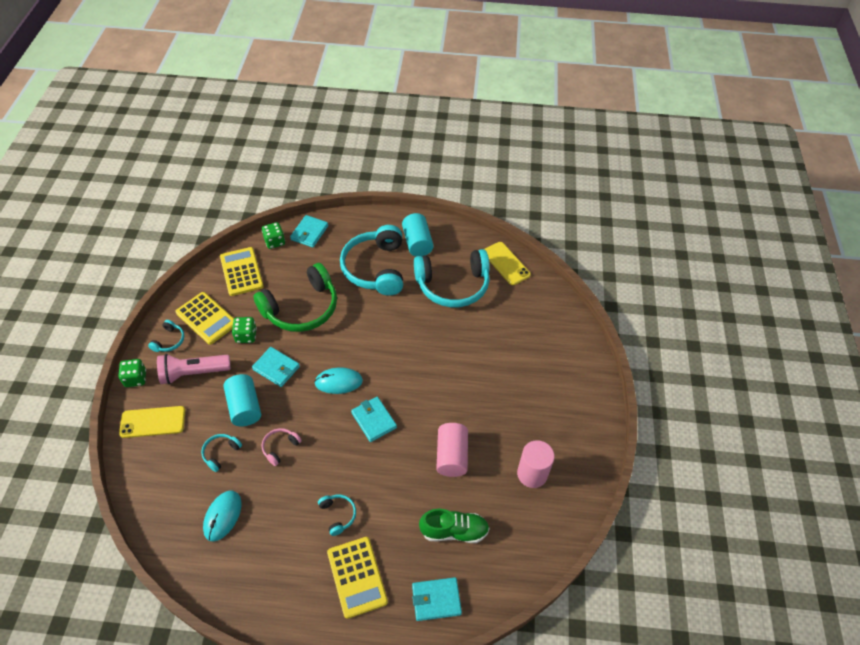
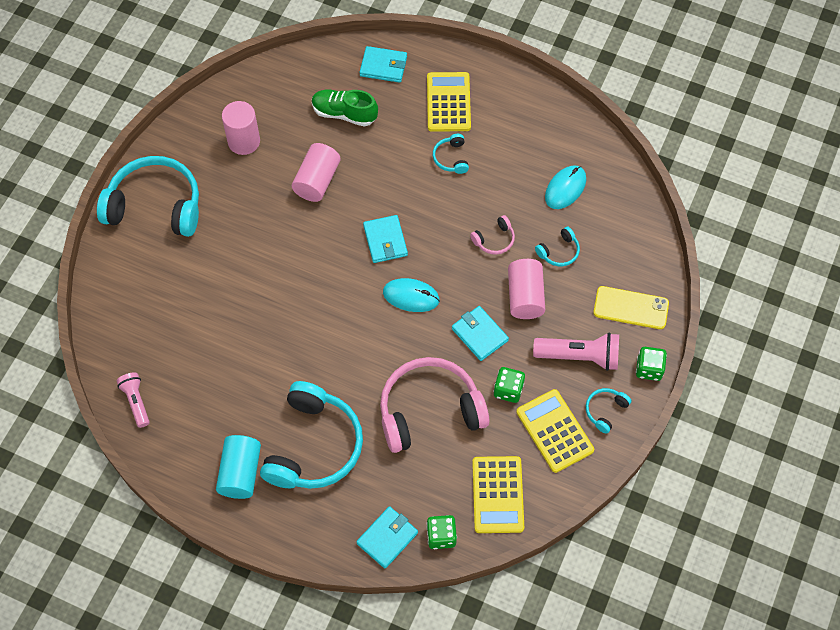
camera: 160 degrees left, 10 degrees up
turquoise cylinder [223,374,261,426] -> pink cylinder [508,259,545,319]
green headphones [253,263,337,332] -> pink headphones [380,357,489,453]
turquoise headphones [414,249,490,307] -> turquoise headphones moved to [97,156,199,237]
yellow phone [484,242,531,285] -> pink flashlight [117,372,150,428]

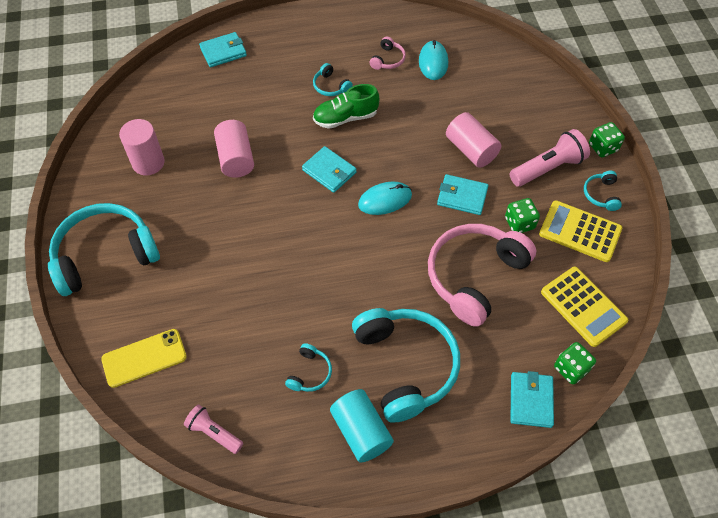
camera: 35 degrees left, 5 degrees down
green shoe [312,90,378,127] -> green shoe moved to [313,84,379,129]
yellow calculator [427,72,471,132] -> none
pink headphones [470,215,515,255] -> pink headphones moved to [370,37,406,70]
turquoise headphones [535,227,580,267] -> turquoise headphones moved to [285,343,332,392]
yellow phone [593,286,669,329] -> yellow phone moved to [101,329,187,388]

